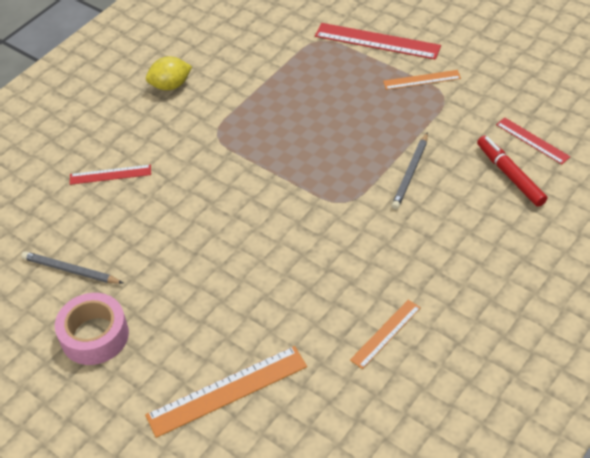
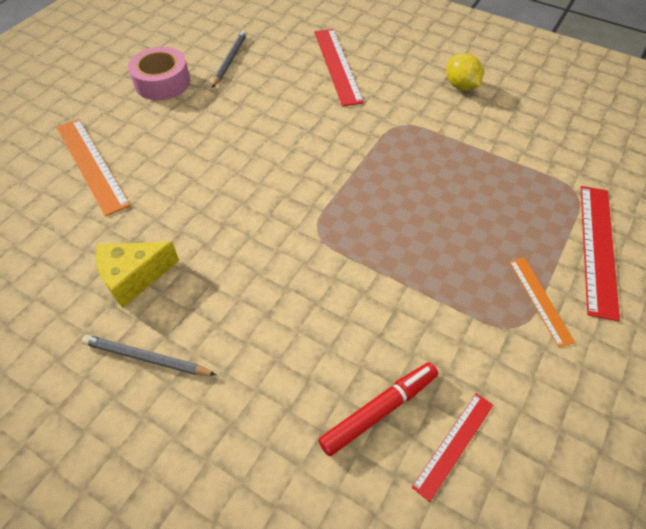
camera: 80 degrees right, 5 degrees up
red ruler [70,165,151,185] -> red ruler [314,29,364,107], size x1.71
orange ruler [350,300,421,369] -> yellow cheese [96,242,179,308]
grey pencil [391,132,428,209] -> grey pencil moved to [82,335,216,376]

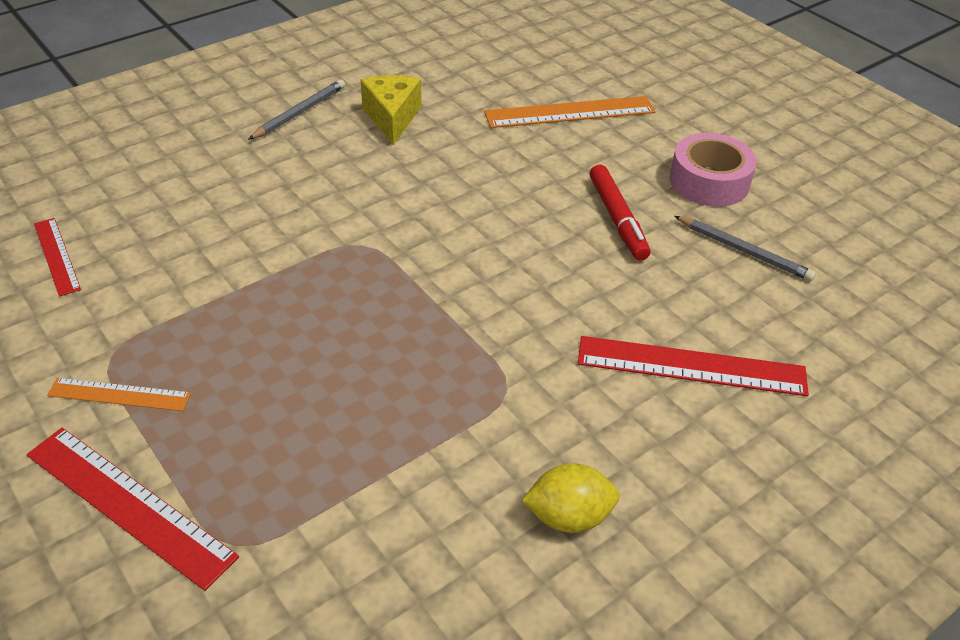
camera: 110 degrees right, 10 degrees down
red marker [318,362,438,457] -> red marker moved to [589,164,650,261]

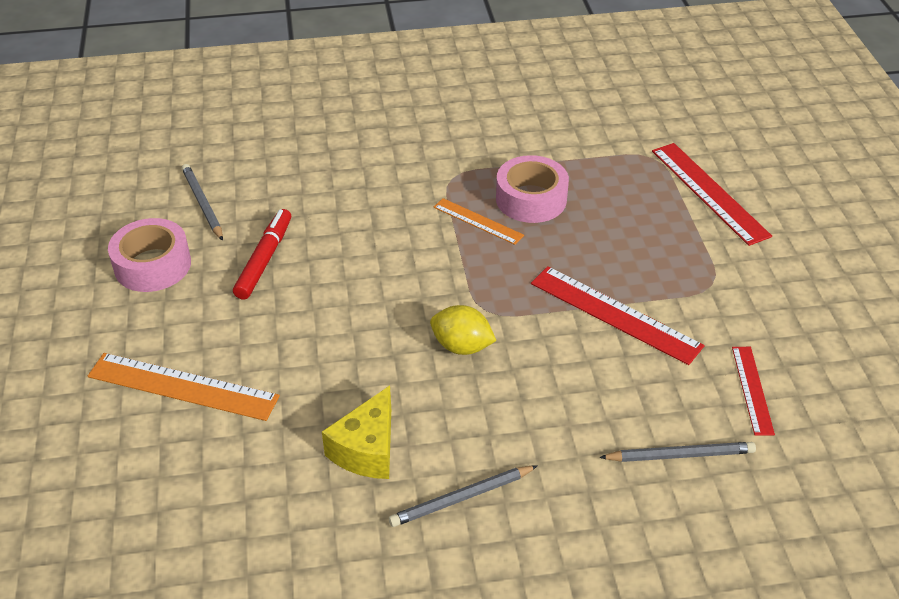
camera: 150 degrees left, 0 degrees up
orange ruler [47,378,191,411] -> orange ruler moved to [434,198,524,245]
yellow lemon [521,463,620,533] -> yellow lemon moved to [430,305,496,355]
red ruler [578,336,809,396] -> red ruler moved to [531,266,705,365]
none -> pink tape [496,155,569,223]
none -> grey pencil [599,442,756,462]

